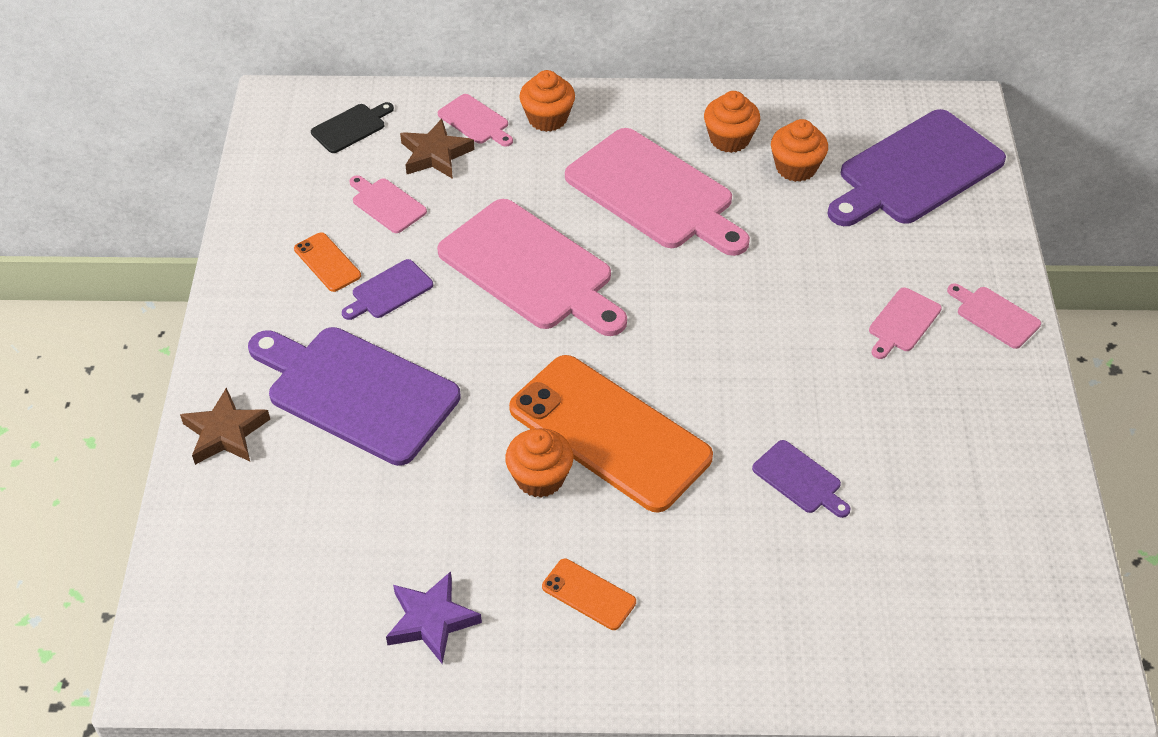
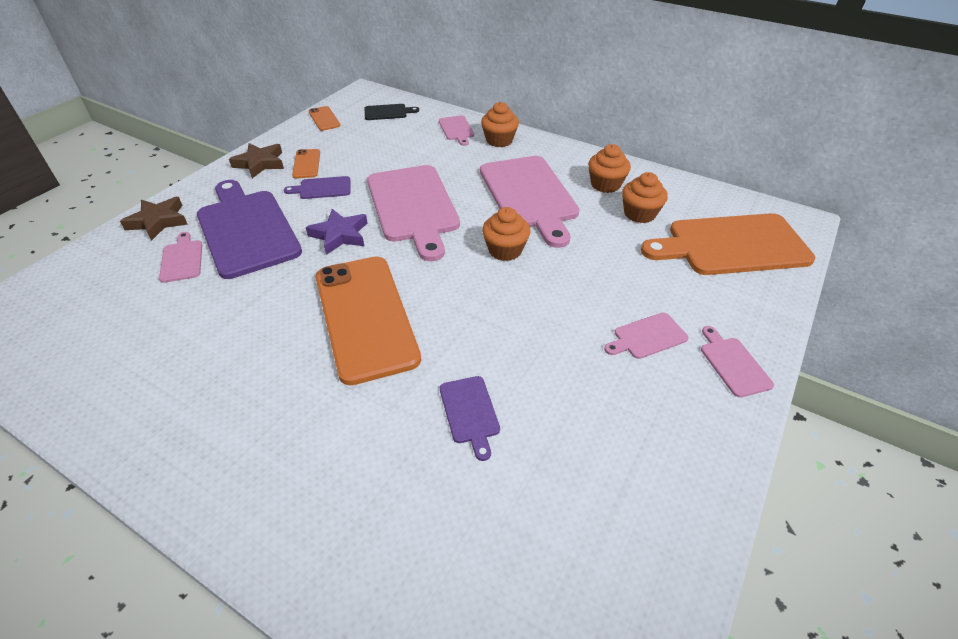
camera: 30 degrees right, 5 degrees down
pink cutting board [349,175,427,233] -> pink cutting board moved to [159,232,202,283]
purple star [386,571,482,664] -> purple star moved to [306,209,367,255]
brown star [400,119,475,179] -> brown star moved to [229,143,284,178]
orange cupcake [505,428,574,497] -> orange cupcake moved to [482,207,530,261]
orange phone [542,559,636,630] -> orange phone moved to [309,106,341,131]
purple cutting board [828,109,1006,226] -> orange cutting board [641,213,815,275]

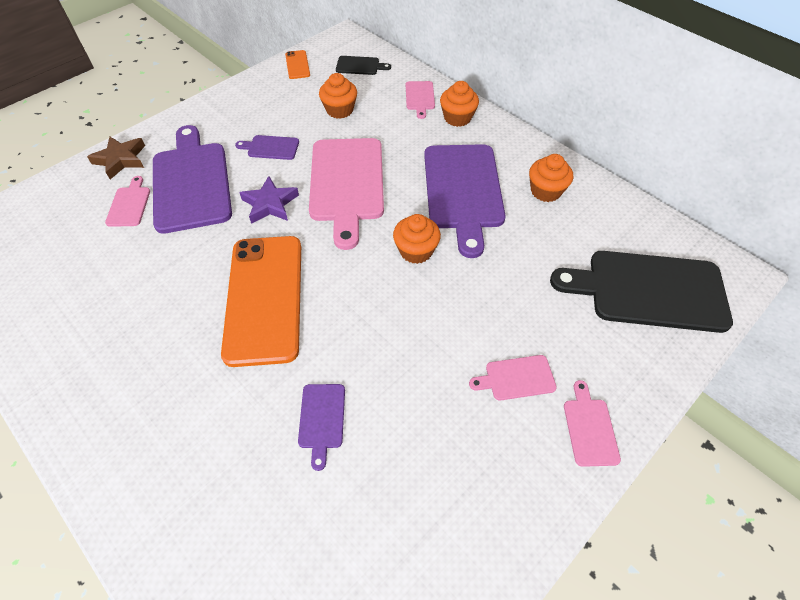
camera: 15 degrees right, 10 degrees up
brown star [229,143,284,178] -> none
orange phone [292,149,320,178] -> none
pink cutting board [480,156,579,248] -> purple cutting board [424,144,506,258]
orange cupcake [622,172,668,223] -> orange cupcake moved to [319,73,357,119]
orange cutting board [641,213,815,275] -> black cutting board [550,251,733,333]

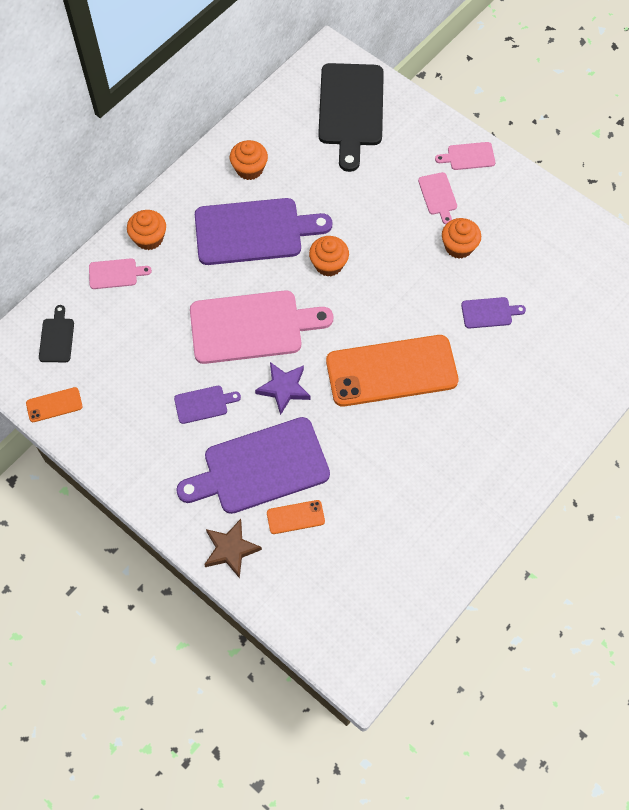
camera: 95 degrees left, 10 degrees up
pink cutting board [105,176,150,227] -> orange phone [267,500,325,534]
purple cutting board [235,135,299,160] -> purple cutting board turned 105 degrees counterclockwise [174,386,241,424]
orange cupcake [319,73,357,119] -> orange cupcake moved to [442,218,481,259]

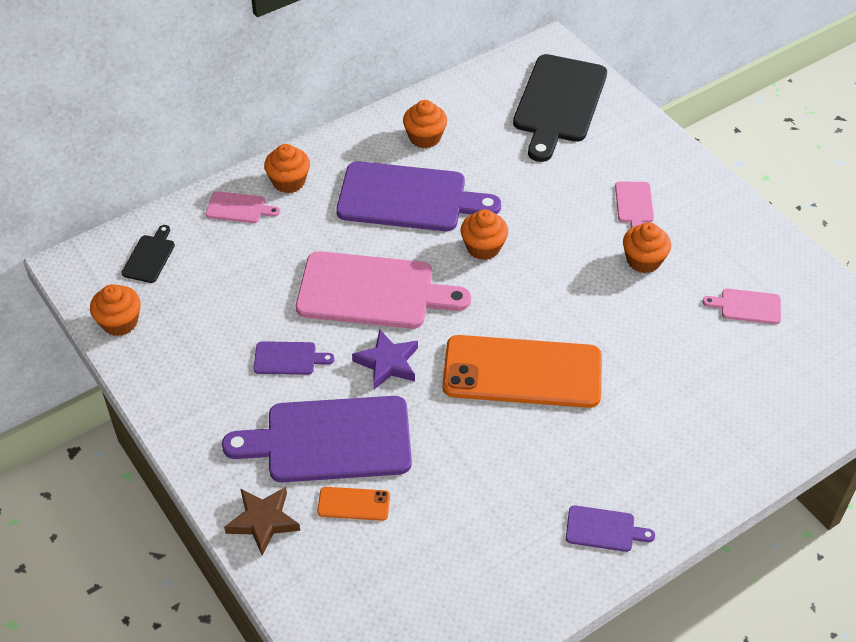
camera: 15 degrees right, 15 degrees down
orange phone [26,387,82,422] -> orange cupcake [90,284,141,336]
pink cutting board [435,142,495,170] -> pink cutting board moved to [703,289,781,324]
purple cutting board [461,297,526,329] -> purple cutting board moved to [566,505,655,552]

